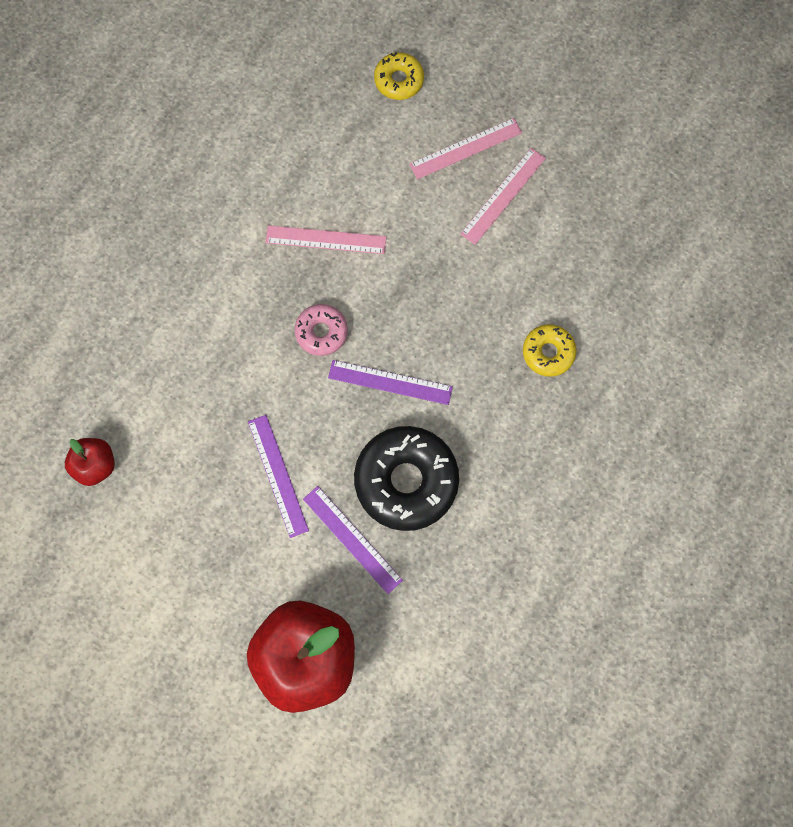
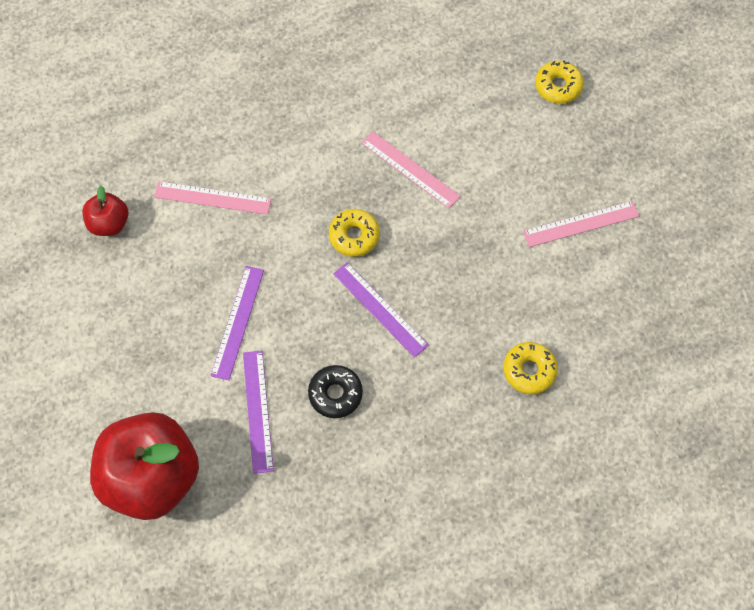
camera: 35 degrees right, 10 degrees down
pink donut [295,304,348,356] -> yellow donut [329,209,380,257]
black donut [354,426,459,531] -> black donut [308,365,363,418], size x0.53
pink ruler [409,118,522,179] -> pink ruler moved to [154,181,272,215]

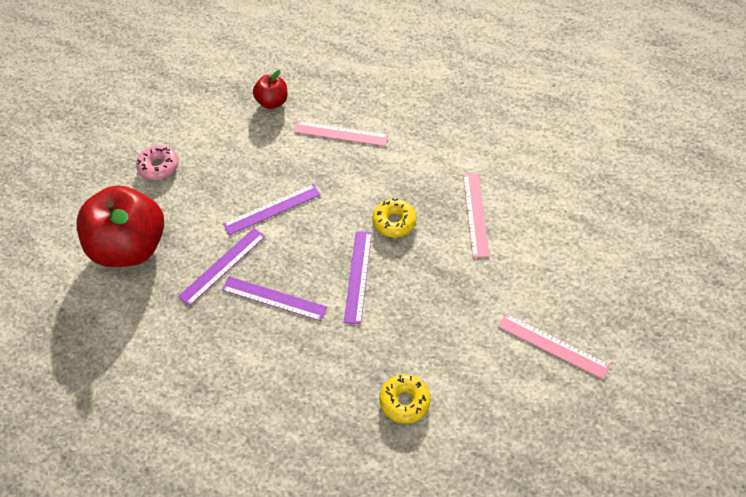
camera: 50 degrees right, 10 degrees down
pink ruler [154,181,272,215] -> pink ruler turned 45 degrees counterclockwise [294,121,388,146]
black donut [308,365,363,418] -> purple ruler [222,276,327,321]
yellow donut [535,60,584,104] -> none
none -> pink donut [136,145,179,180]

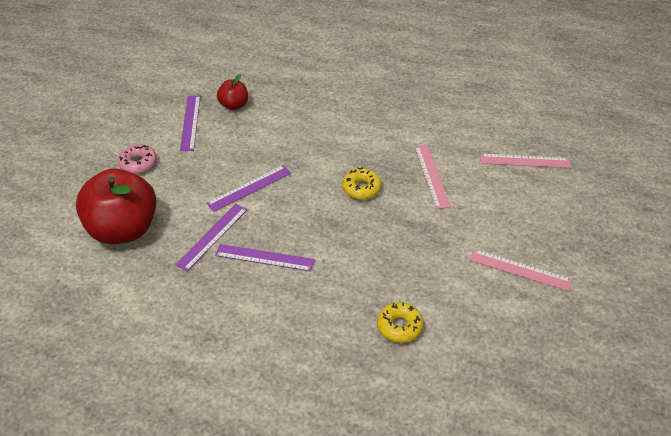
camera: 10 degrees left, 10 degrees down
pink ruler [294,121,388,146] -> pink ruler moved to [480,154,571,168]
purple ruler [344,231,372,324] -> purple ruler moved to [180,96,200,151]

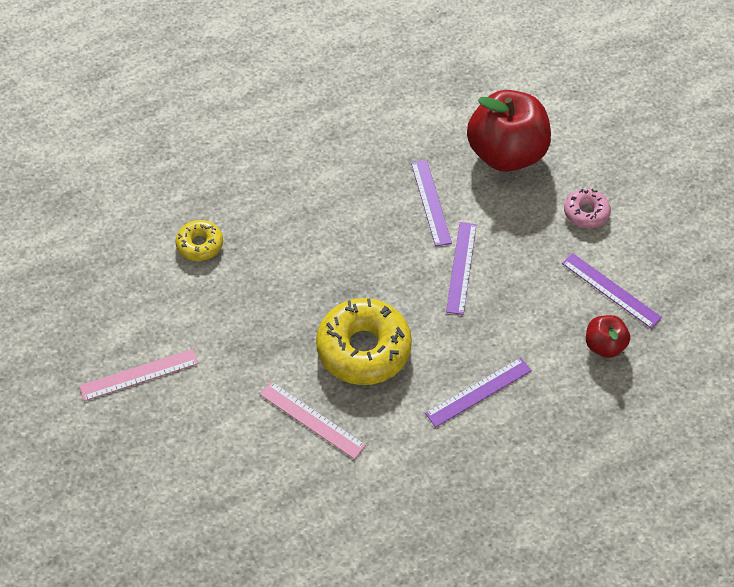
camera: 135 degrees right, 10 degrees up
purple ruler [215,244,315,271] -> purple ruler moved to [425,357,532,427]
yellow donut [342,167,382,199] -> yellow donut [316,298,412,385], size x1.90
pink ruler [480,154,571,168] -> none

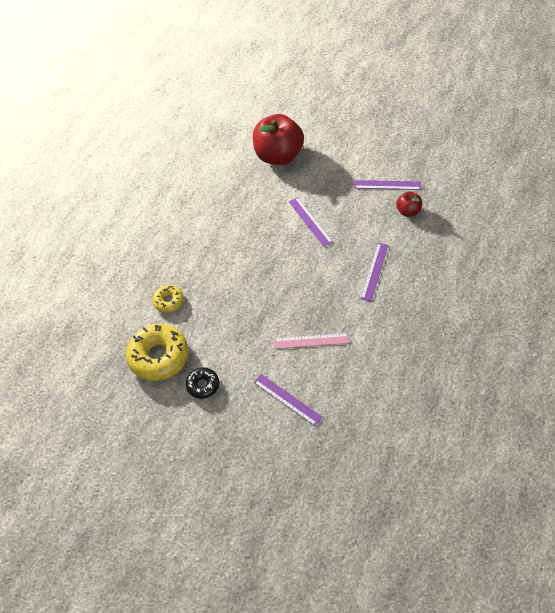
camera: 35 degrees left, 0 degrees up
pink ruler [79,349,198,401] -> black donut [186,367,219,399]
yellow donut [316,298,412,385] -> yellow donut moved to [126,324,189,381]
purple ruler [411,160,452,246] -> purple ruler moved to [253,374,323,426]
pink donut [564,189,611,229] -> none

